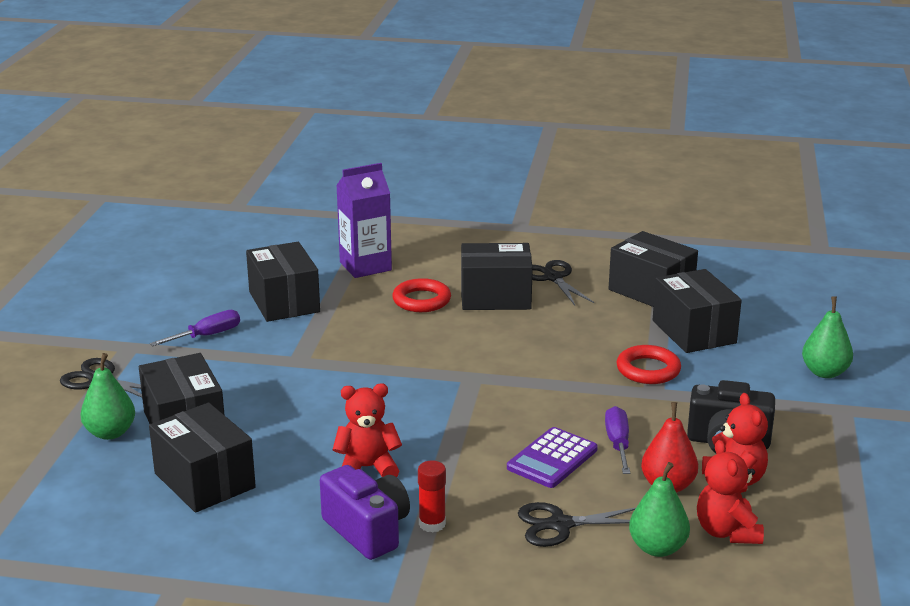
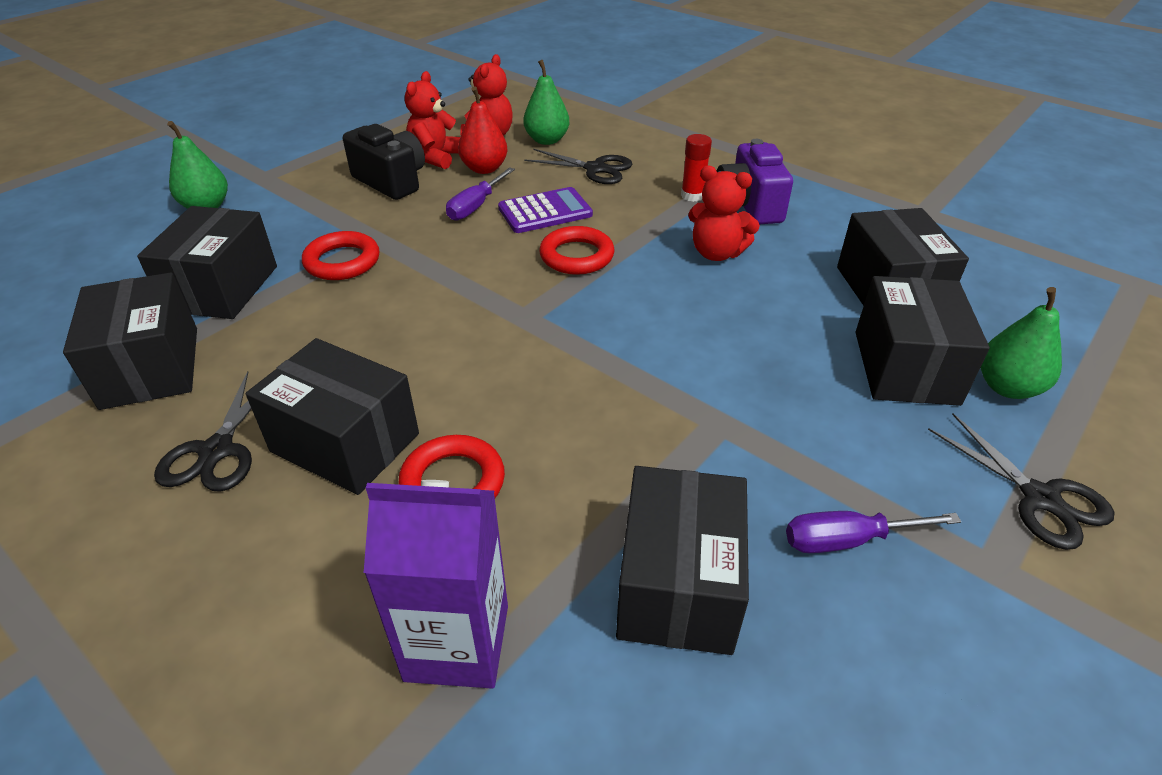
camera: 150 degrees left, 15 degrees up
none -> red ring [539,226,614,275]

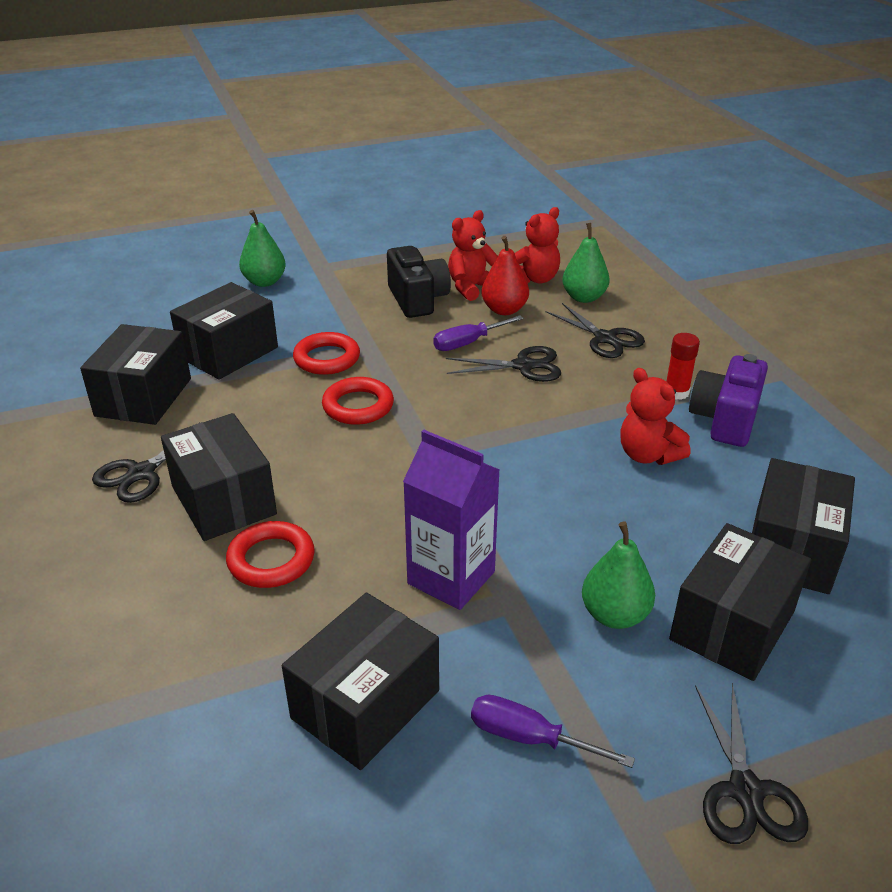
camera: 30 degrees right, 5 degrees down
purple carton [364,480,508,689] -> purple carton moved to [403,430,500,610]
purple calculator [498,187,593,233] -> black scissors [446,346,561,382]
red ring [539,226,614,275] -> red ring moved to [322,377,394,425]
green pear [980,287,1062,399] -> green pear moved to [582,522,655,629]

